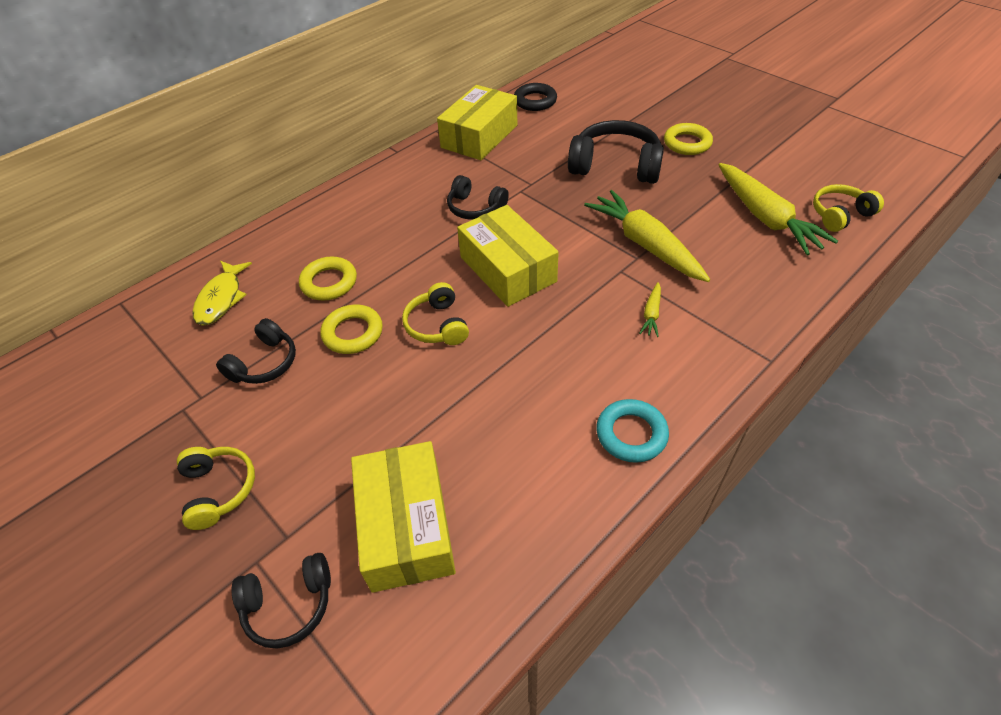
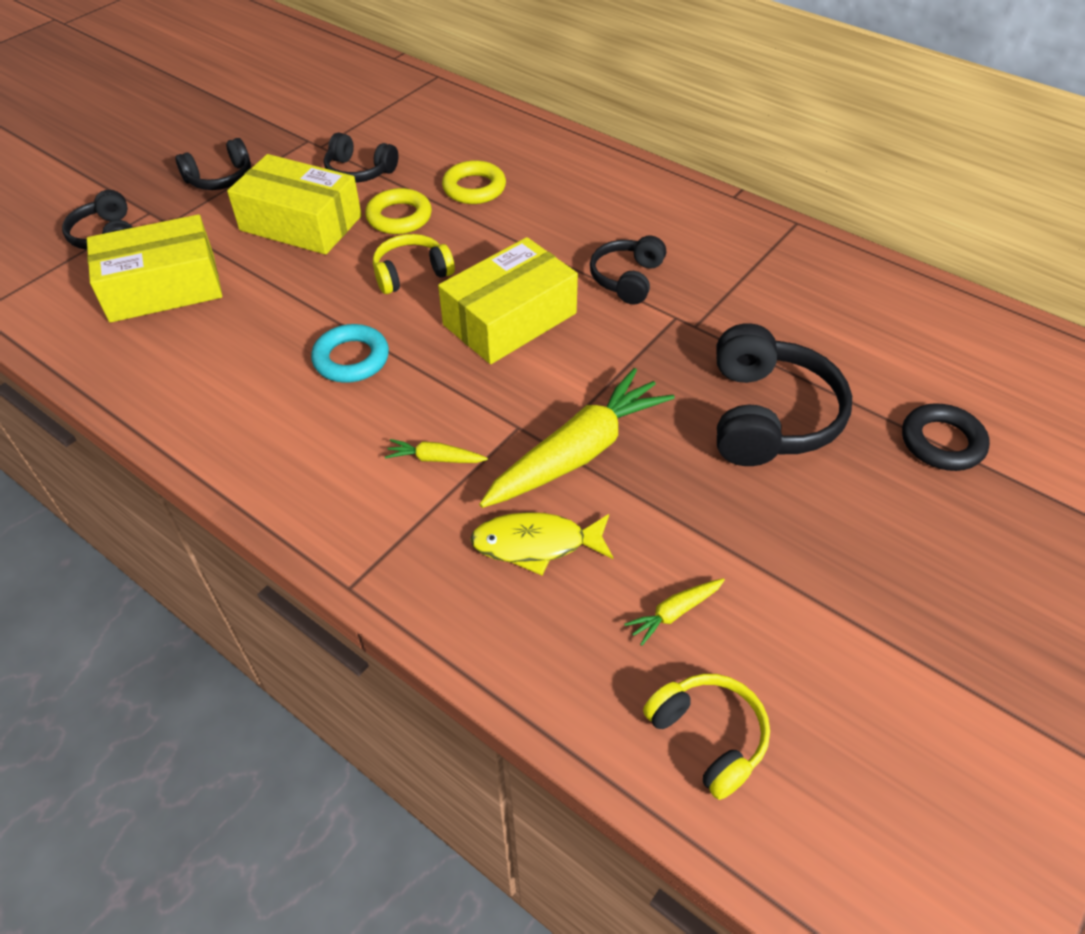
camera: 80 degrees right, 0 degrees up
yellow headphones [177,447,255,530] -> black headphones [175,138,251,190]
yellow fish [193,261,252,326] -> yellow fish moved to [470,512,614,575]
yellow box [437,85,517,160] -> yellow box moved to [227,154,362,255]
black ring [514,83,557,111] -> black ring moved to [902,403,990,471]
turquoise ring [596,399,669,463] -> turquoise ring moved to [311,324,389,383]
yellow ring [664,123,713,155] -> none
yellow carrot [718,163,838,255] -> yellow carrot [624,578,725,646], size x0.43

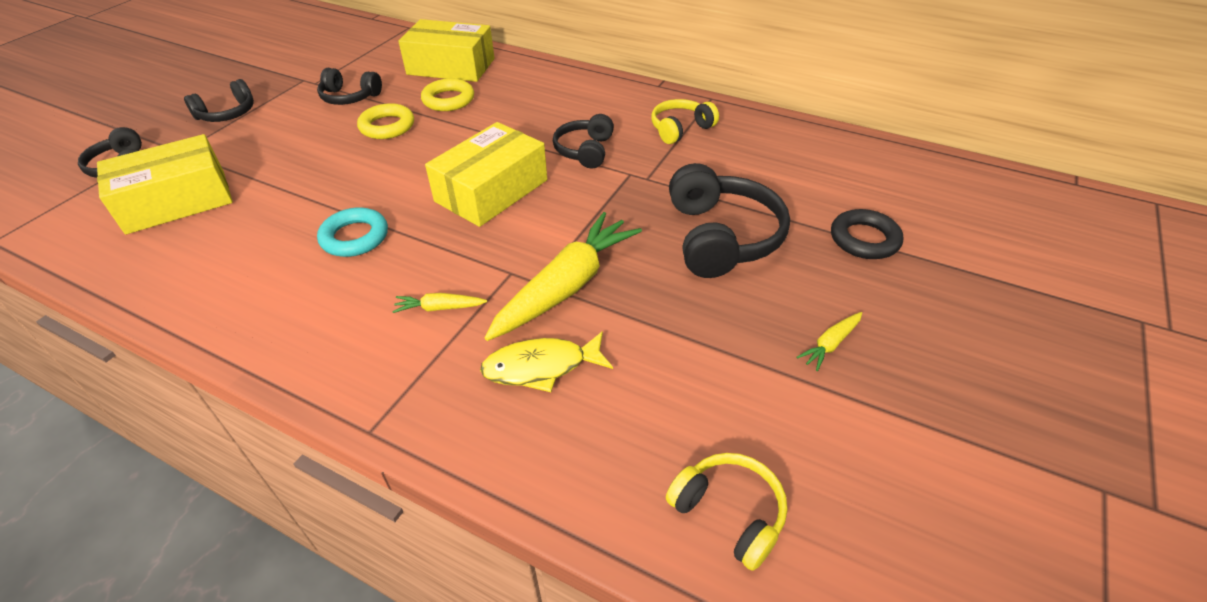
camera: 10 degrees left, 5 degrees down
yellow box [227,154,362,255] -> yellow box moved to [398,19,495,82]
yellow headphones [373,234,455,294] -> yellow headphones moved to [651,99,719,144]
yellow carrot [624,578,725,646] -> yellow carrot moved to [797,312,862,371]

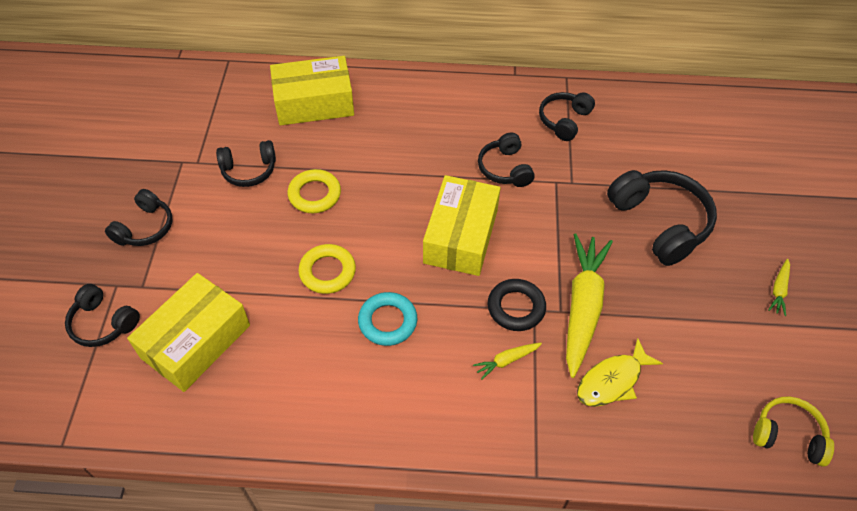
camera: 25 degrees left, 10 degrees up
yellow ring [421,78,474,111] -> yellow ring moved to [298,244,356,294]
yellow headphones [651,99,719,144] -> black headphones [539,92,595,141]
black ring [831,209,903,259] -> black ring moved to [488,279,546,331]

